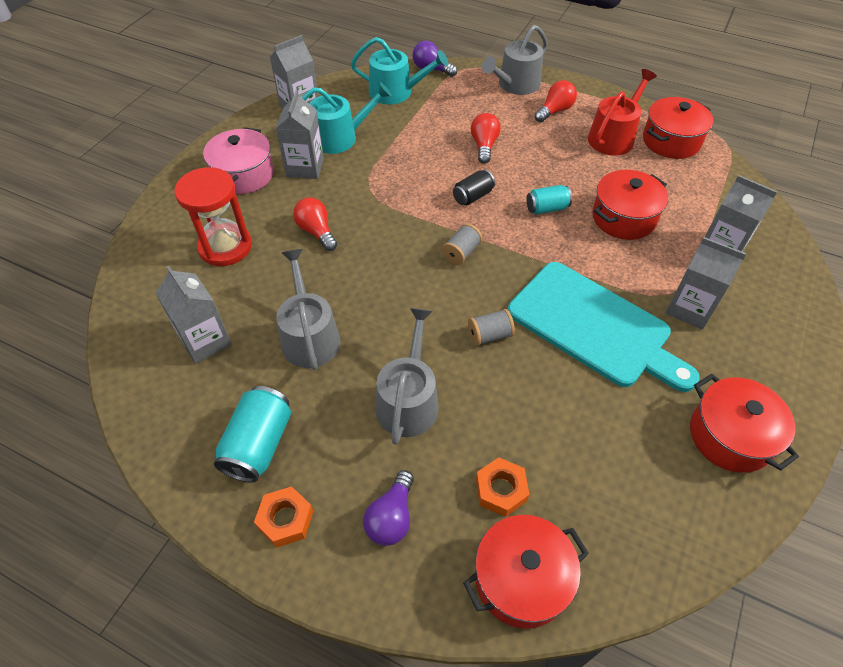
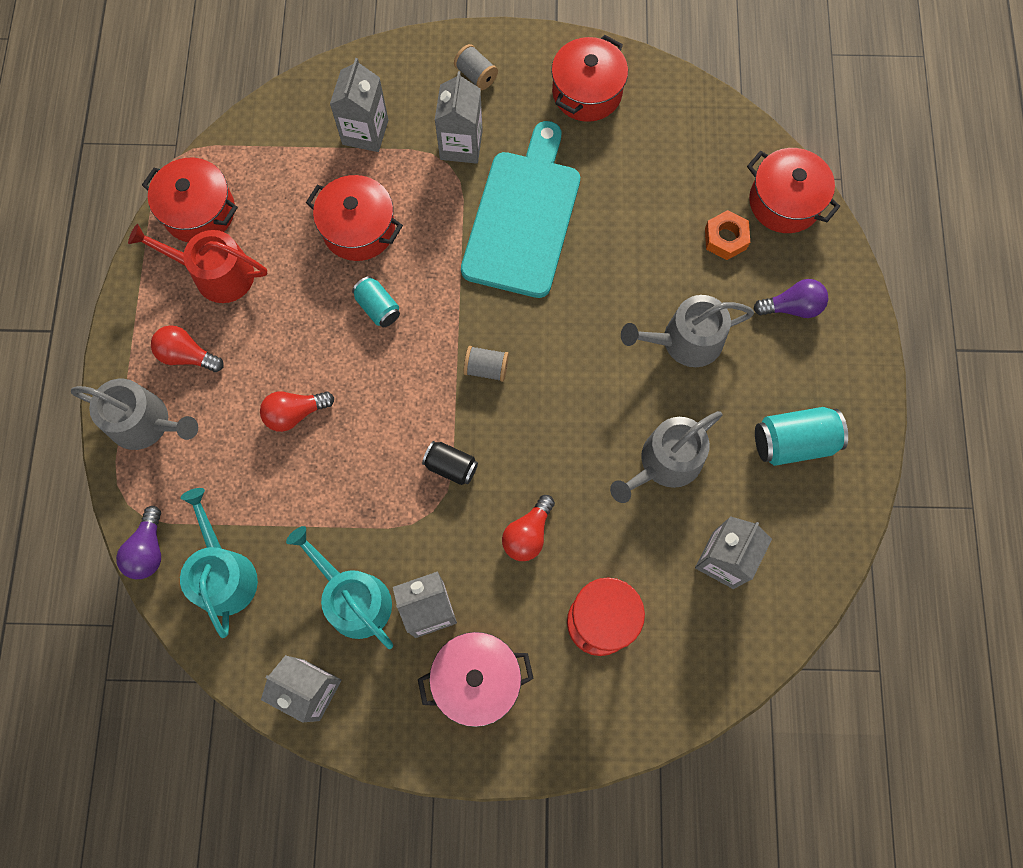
camera: 115 degrees left, 20 degrees up
orange nut [254,486,313,548] -> none
black can [453,170,495,205] -> black can moved to [422,441,478,485]
grey spool [468,309,515,346] -> grey spool moved to [454,44,498,90]

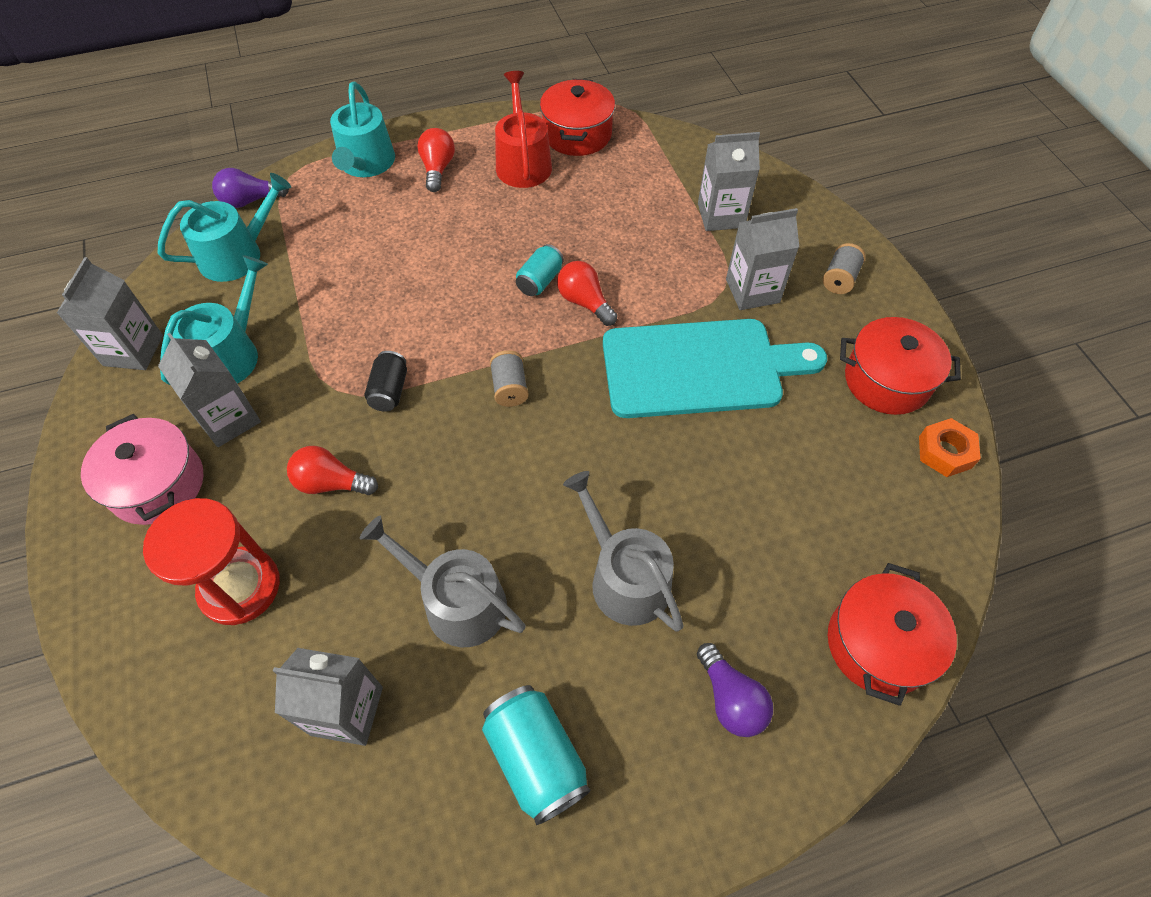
camera: 70 degrees right, 15 degrees down
grey watering can [71,379,198,450] -> turquoise watering can [330,82,395,177]
red light bulb [260,391,334,432] -> red light bulb moved to [557,261,618,326]
red pot [306,175,403,261] -> none
orange nut [705,210,750,260] -> orange nut moved to [919,418,981,477]

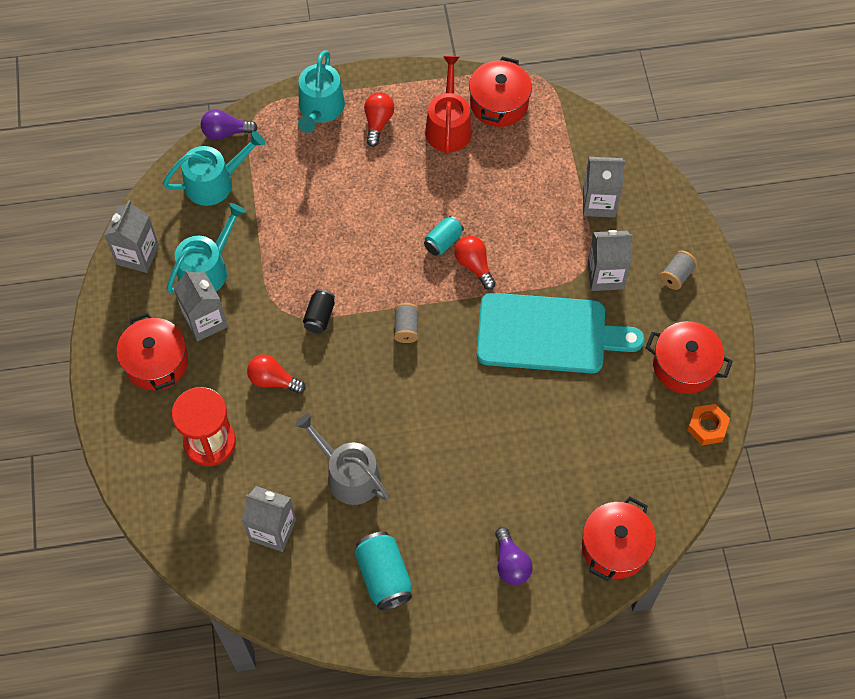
camera: 10 degrees right, 5 degrees up
pink pot [81,414,203,525] -> red pot [117,313,188,390]
grey watering can [563,471,684,632] -> none

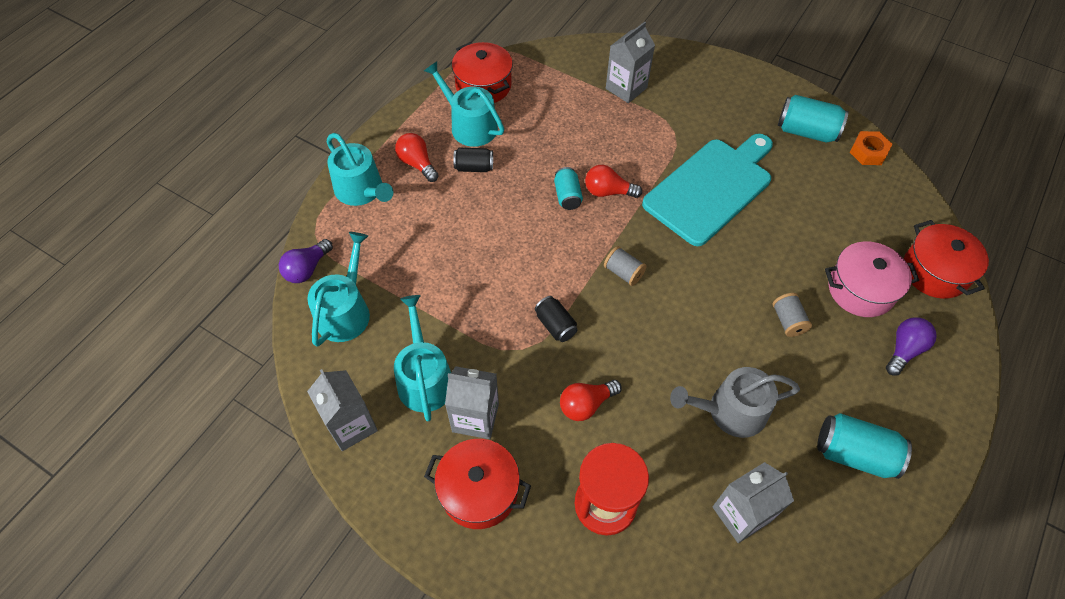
camera: 50 degrees left, 5 degrees down
red watering can [425,56,472,154] -> turquoise watering can [424,61,504,147]
purple light bulb [495,527,533,585] -> purple light bulb turned 75 degrees counterclockwise [886,317,937,376]
grey carton [588,230,633,291] -> none
red pot [646,321,733,394] -> turquoise can [778,95,849,142]
grey spool [660,250,698,290] -> grey spool moved to [773,293,812,337]
none -> black can [453,148,493,172]
none -> pink pot [825,241,919,317]

